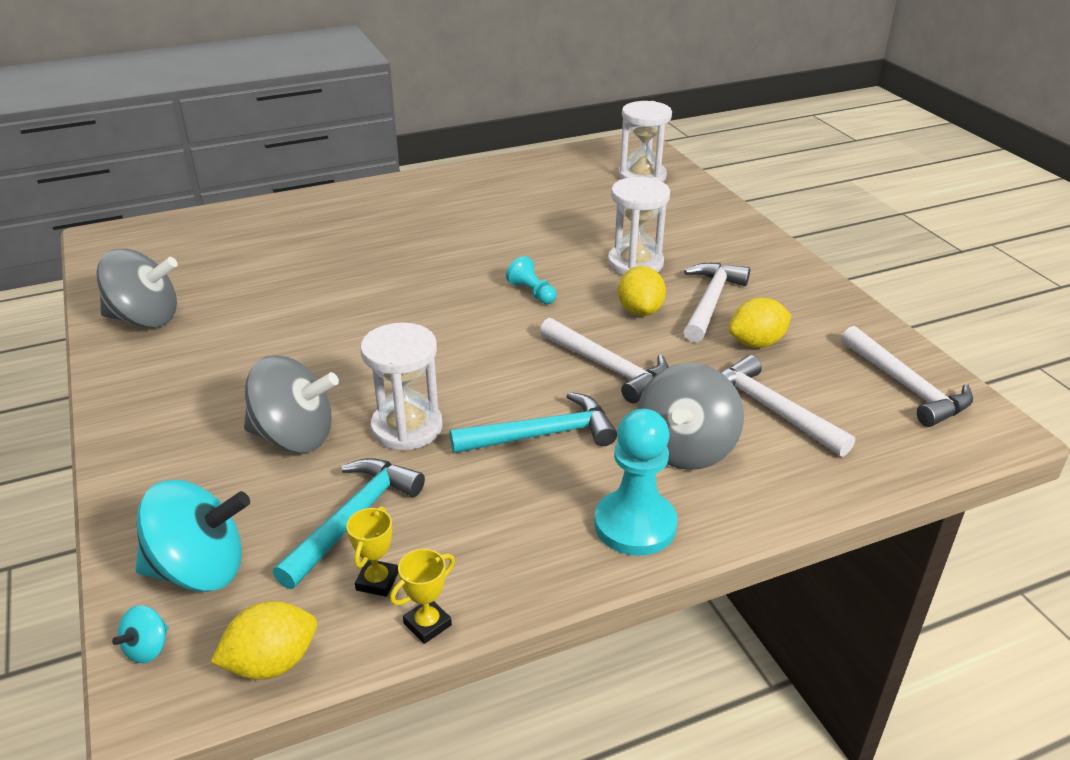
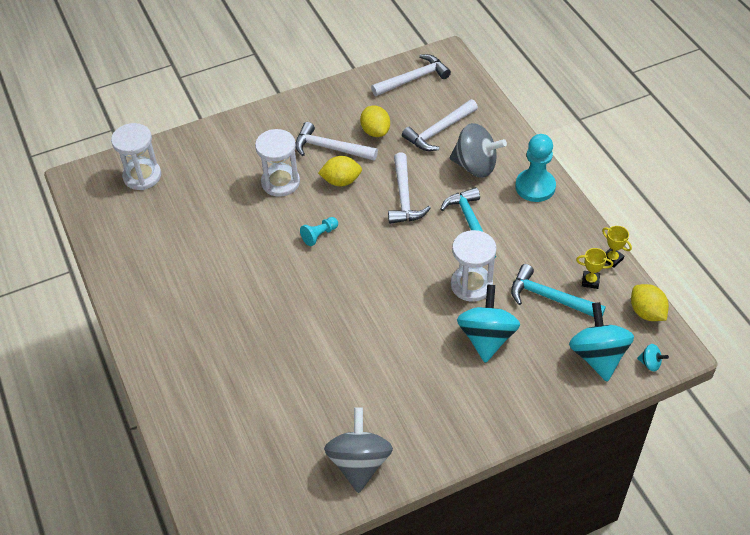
camera: 90 degrees left, 15 degrees up
grey spinning top [244,355,339,453] -> turquoise spinning top [457,285,520,363]
white hammer [540,318,669,404] -> white hammer turned 135 degrees clockwise [388,152,431,224]

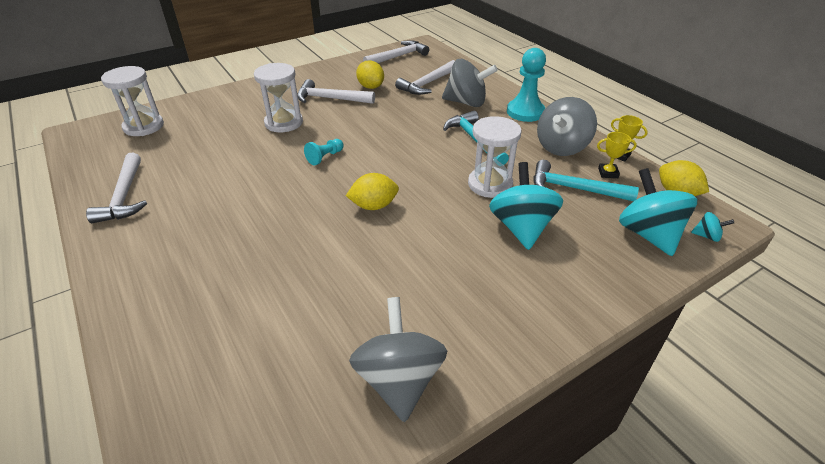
camera: 10 degrees left, 10 degrees down
yellow lemon [318,156,362,186] -> yellow lemon moved to [346,173,399,210]
white hammer [388,152,431,224] -> white hammer moved to [86,153,147,223]
none -> grey spinning top [537,97,597,156]

